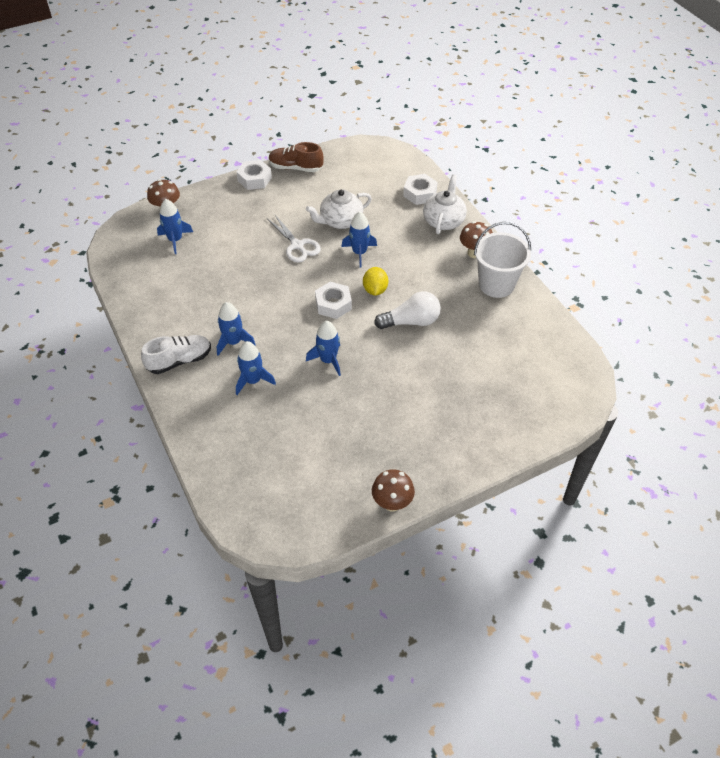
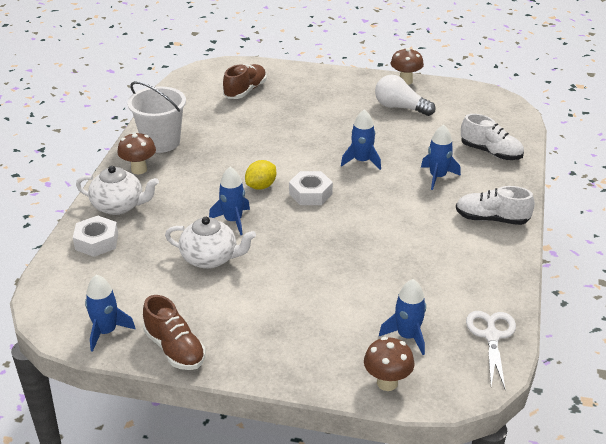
camera: 140 degrees left, 15 degrees down
blue rocket [217,302,256,356] -> blue rocket moved to [85,275,135,352]
white nut [236,160,272,190] -> none
white scissors [267,215,321,263] -> white scissors moved to [466,311,516,389]
white light bulb [374,291,441,329] -> white light bulb moved to [375,75,435,116]
white teapot [423,174,467,234] -> white teapot turned 135 degrees counterclockwise [76,166,159,215]
none -> brown shoe [223,64,267,99]
none -> white shoe [461,114,524,160]

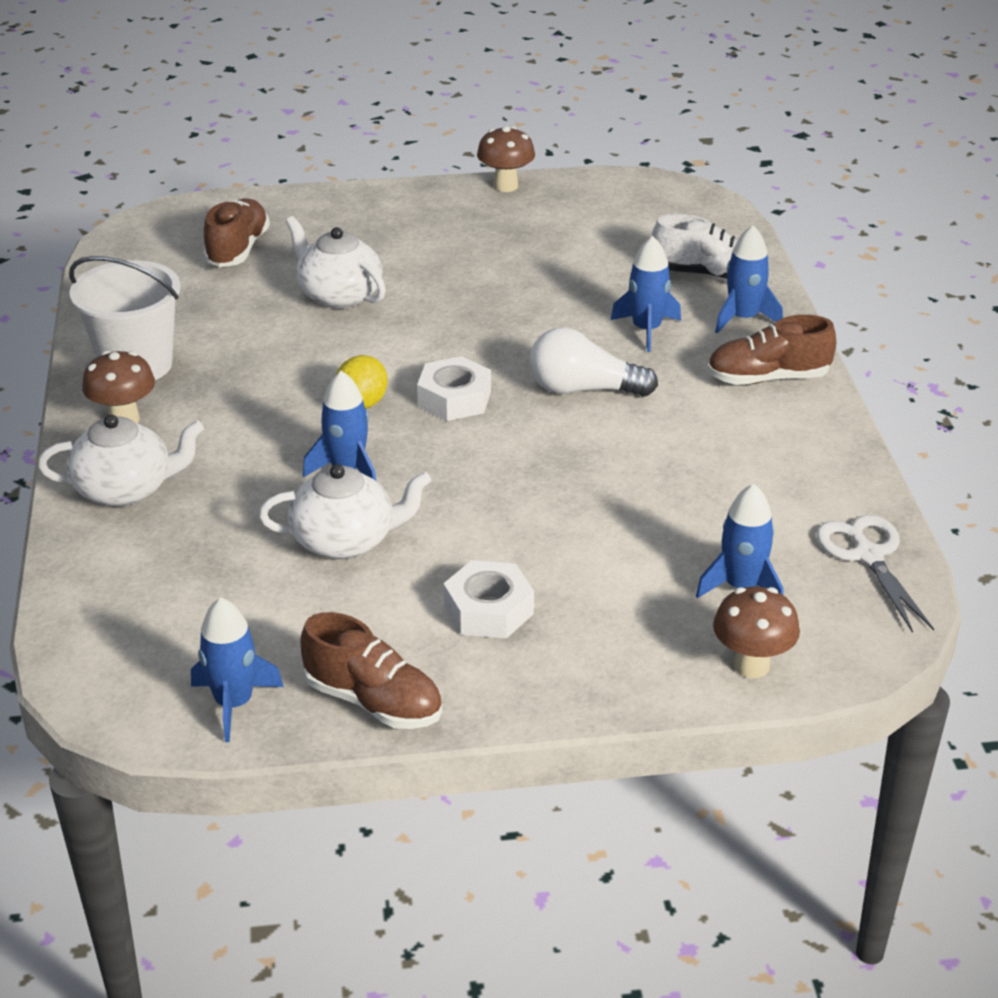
camera: 20 degrees left, 0 degrees up
white nut [73,216,118,257] -> white nut moved to [443,560,534,639]
blue rocket [341,109,381,170] -> blue rocket moved to [715,225,783,334]
white light bulb [375,75,435,116] -> white light bulb moved to [529,327,658,397]
white shoe [456,186,535,225] -> brown shoe [707,315,836,385]
none -> white teapot [286,216,386,309]

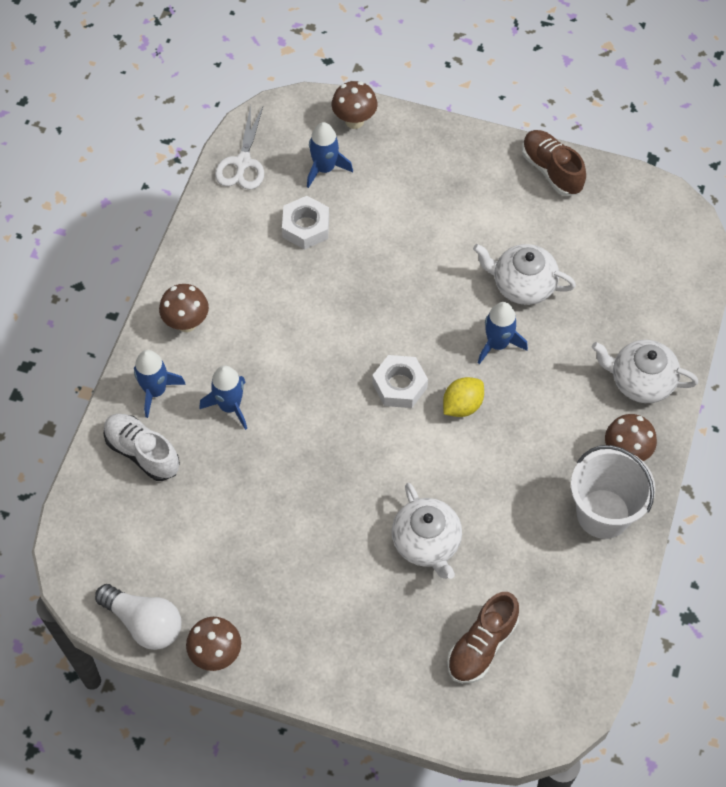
camera: 155 degrees left, 25 degrees up
blue rocket [191,597,284,742] -> none
white nut [443,560,534,639] -> white nut moved to [282,196,329,249]
white light bulb [529,327,658,397] -> white light bulb moved to [95,584,181,650]
brown shoe [707,315,836,385] -> brown mushroom [159,284,209,332]

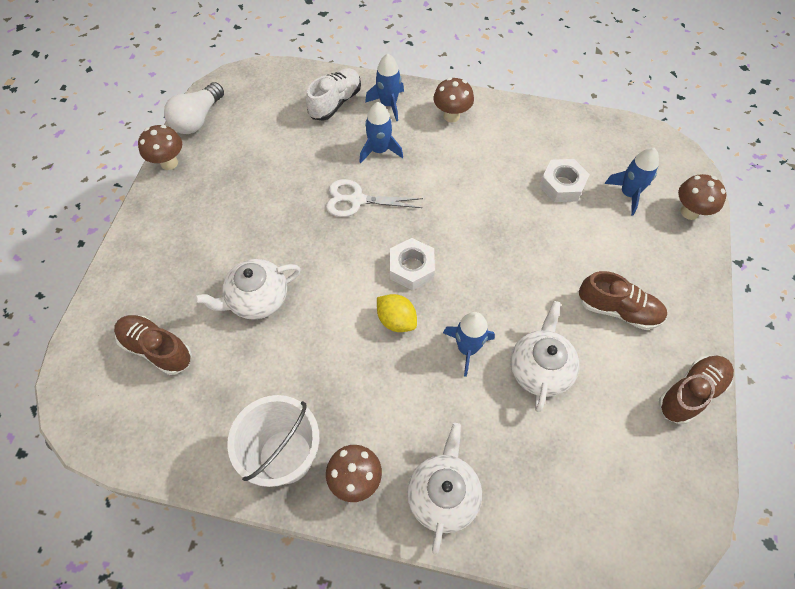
camera: 85 degrees right, 0 degrees up
white scissors [215,105,264,190] -> white scissors moved to [326,179,423,217]
none -> brown shoe [579,271,667,330]

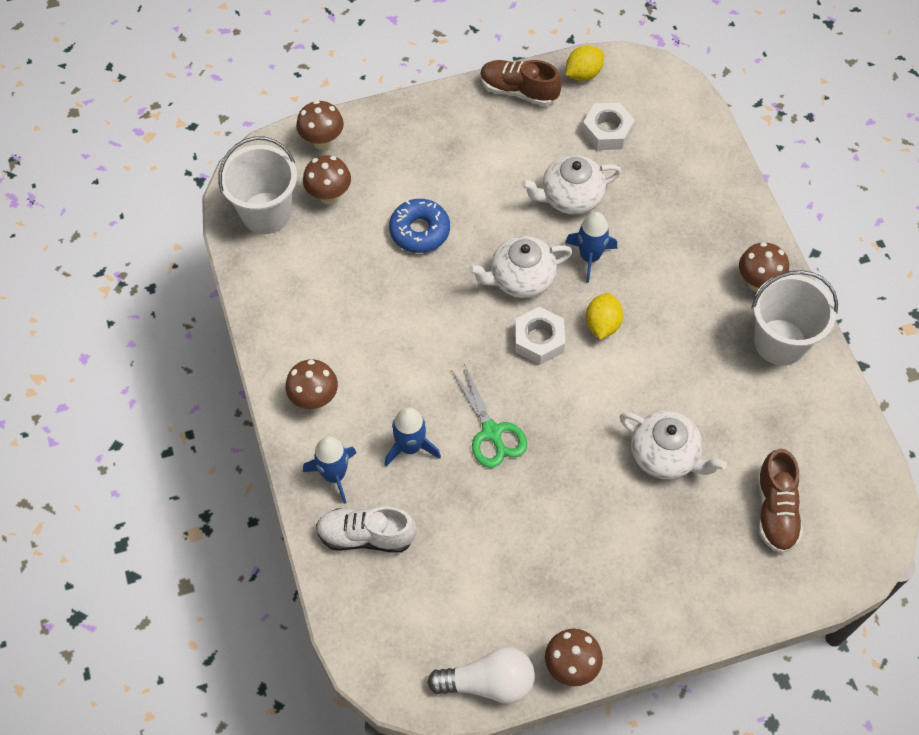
camera: 120 degrees left, 0 degrees up
white scissors [326,179,423,217] -> green scissors [451,364,527,468]
white teapot [407,423,482,554] -> white teapot moved to [469,236,572,298]
white nut [539,159,590,202] -> white nut moved to [582,103,635,150]
brown shoe [579,271,667,330] -> none
blue rocket [604,148,659,215] -> brown mushroom [303,155,351,204]
none -> white bucket [218,137,297,234]
none -> blue donut [389,199,450,253]
none -> yellow lemon [565,45,604,81]

